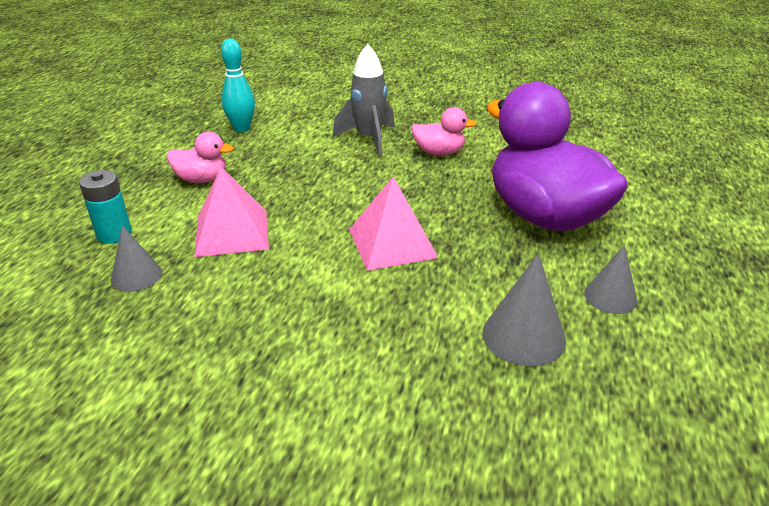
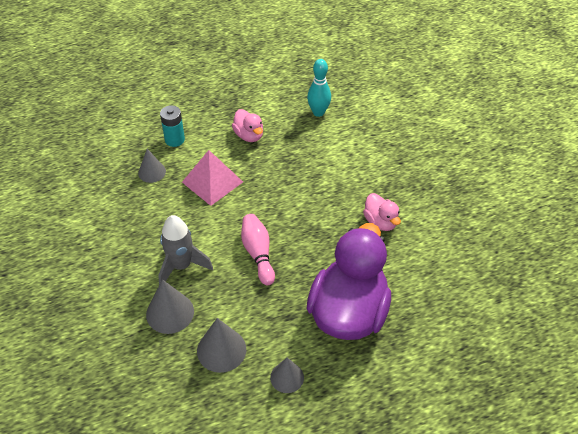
camera: 55 degrees right, 15 degrees up
grey rocket [333,44,395,156] -> grey rocket moved to [158,215,213,285]
pink pyramid [349,177,439,271] -> pink bowling pin [241,214,275,286]
none -> grey cone [146,279,194,334]

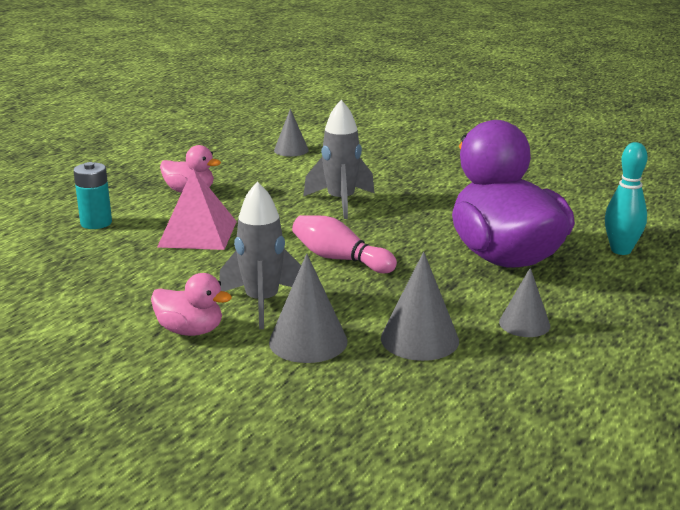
camera: 40 degrees left, 25 degrees down
grey cone [138,149,166,183] -> grey cone moved to [274,109,309,157]
turquoise bowling pin [307,59,331,117] -> turquoise bowling pin moved to [605,142,647,255]
pink duck [363,193,401,231] -> pink duck moved to [151,273,232,336]
none -> grey rocket [303,100,374,219]

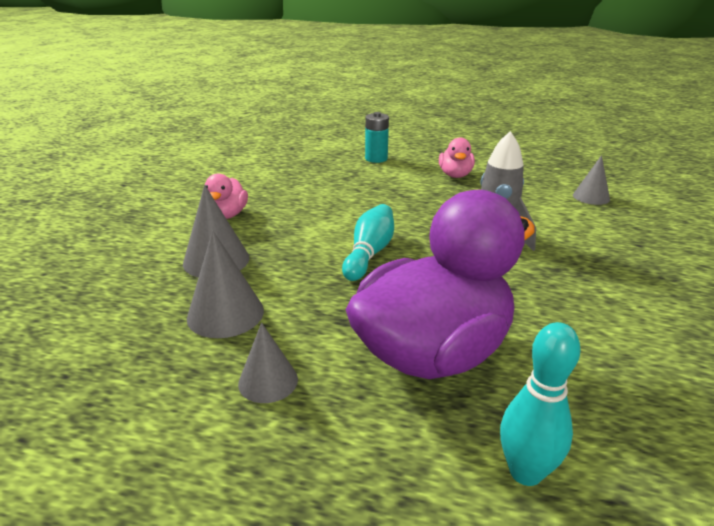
camera: 75 degrees right, 5 degrees up
pink pyramid [157,168,237,250] -> none
grey rocket [219,181,301,329] -> none
pink bowling pin [292,215,397,273] -> turquoise bowling pin [342,204,394,281]

